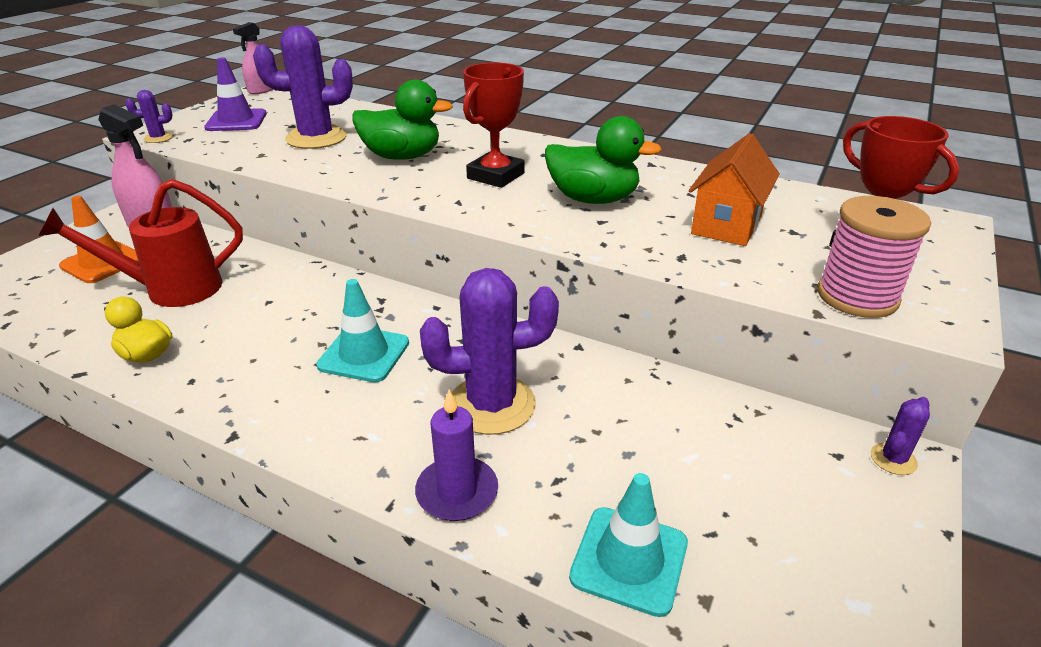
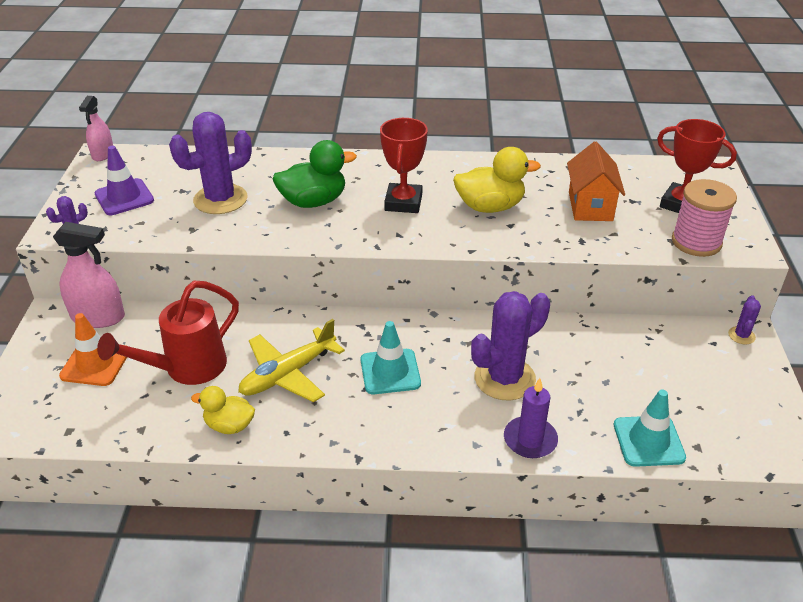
camera: 25 degrees left, 5 degrees up
green duck [545,116,662,204] -> yellow duck [453,147,541,213]
none -> yellow plane [238,319,345,402]

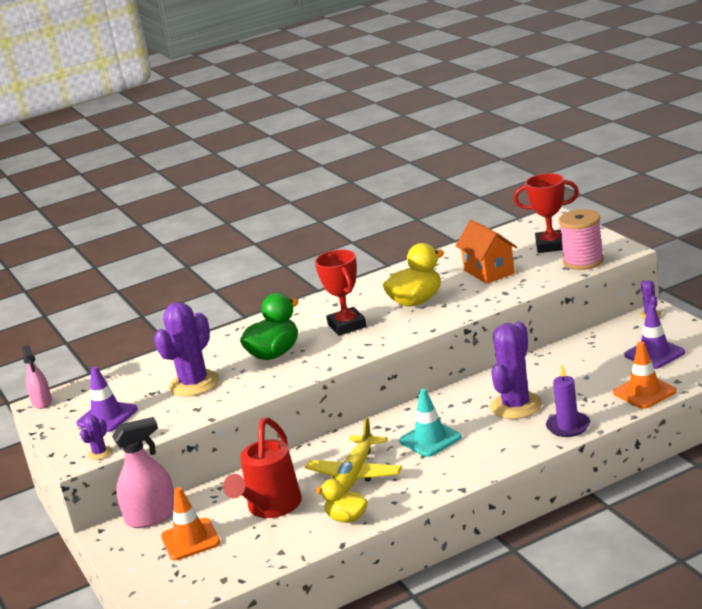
camera: 25 degrees left, 15 degrees down
yellow duck [191,386,255,434] -> yellow duck turned 45 degrees clockwise [315,479,368,523]
turquoise traffic cone [614,390,686,467] -> orange traffic cone [613,341,677,409]
none -> purple traffic cone [624,305,685,369]

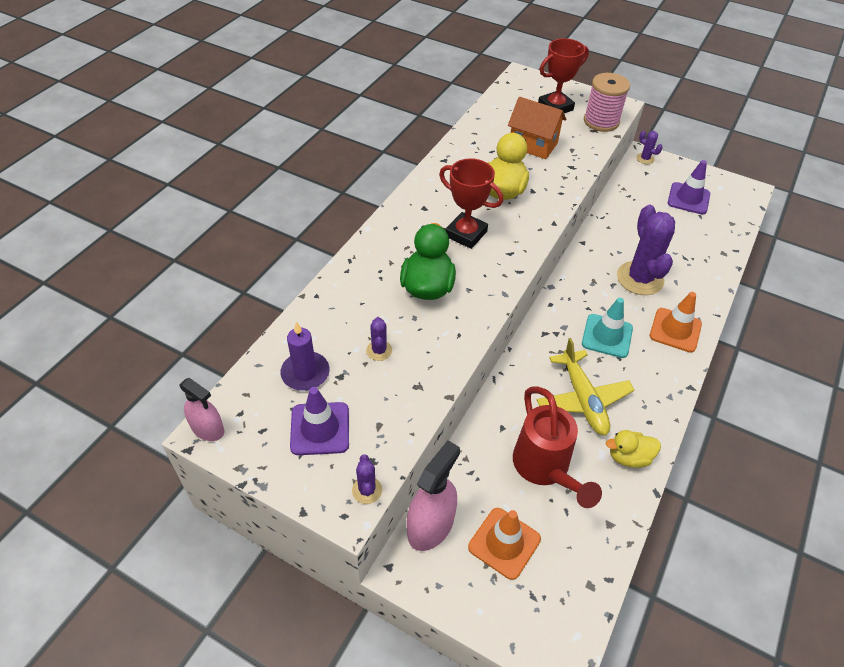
camera: 40 degrees left, 25 degrees up
purple cactus [154,302,219,397] -> purple cactus [366,317,392,361], size x0.45
purple candle [546,364,590,437] -> purple candle moved to [280,321,329,391]
orange traffic cone [613,341,677,409] -> orange traffic cone moved to [650,292,702,353]

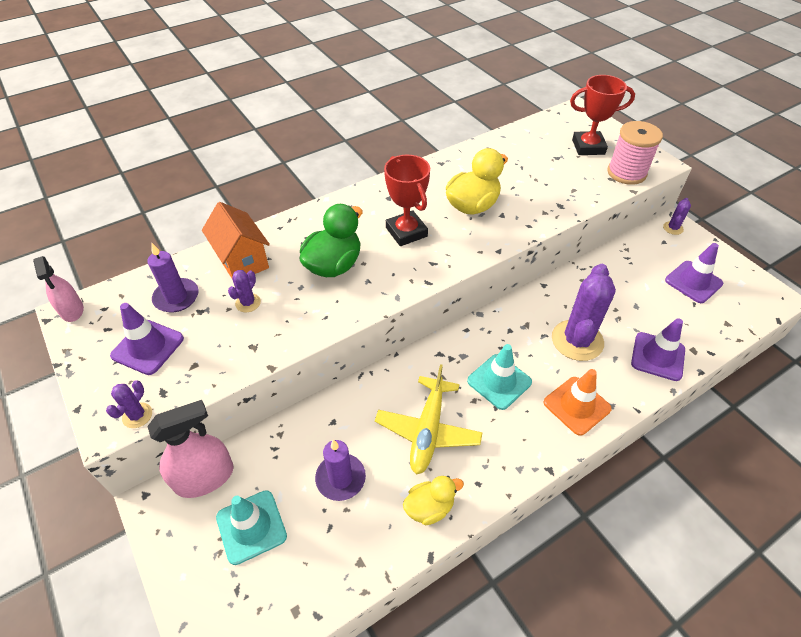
camera: 30 degrees right, 0 degrees up
orange traffic cone [468,508,541,580] -> turquoise traffic cone [216,490,287,565]
orange house [508,97,566,159] -> orange house moved to [202,202,270,278]
red watering can [513,387,602,508] -> purple candle [315,440,366,501]
yellow duck [606,430,661,468] -> yellow duck turned 135 degrees clockwise [403,476,464,525]
purple cactus [636,131,663,164] -> purple cactus turned 45 degrees clockwise [663,198,691,235]
none -> purple traffic cone [631,318,685,381]

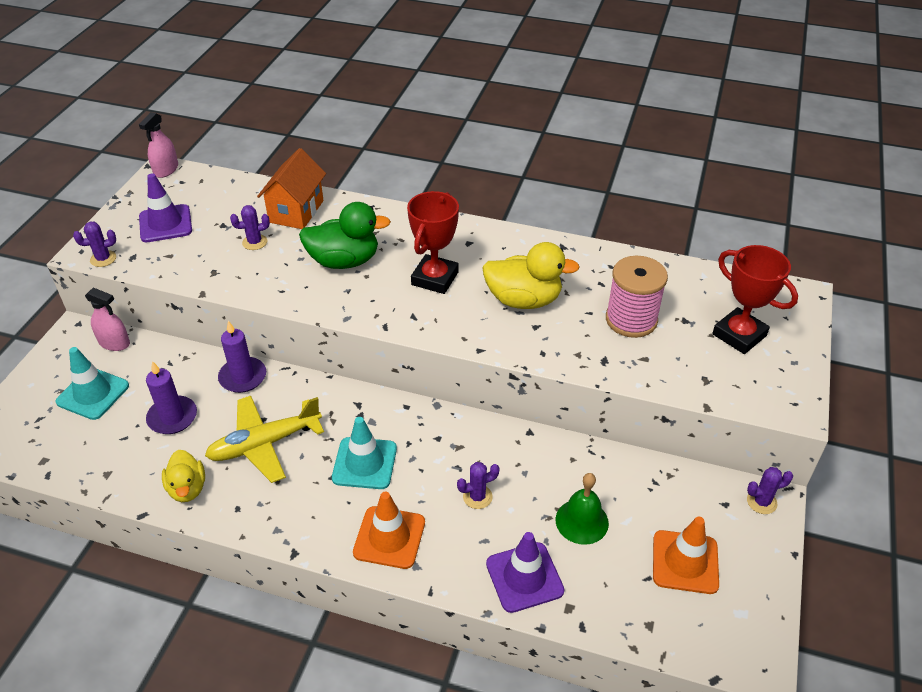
camera: 50 degrees right, 5 degrees down
purple candle [147,242,199,312] -> purple candle moved to [218,321,266,393]
pink spray bottle [148,400,234,498] -> pink spray bottle [85,288,130,351], size x0.63
yellow duck [403,476,464,525] -> yellow duck turned 45 degrees clockwise [162,450,205,502]
purple cactus [552,264,616,361] -> purple cactus [457,462,500,509], size x0.45
pink spool [607,121,663,185] -> pink spool moved to [606,256,668,338]
purple traffic cone [665,243,723,303] -> orange traffic cone [653,517,719,594]
none -> green bell [556,473,609,545]

